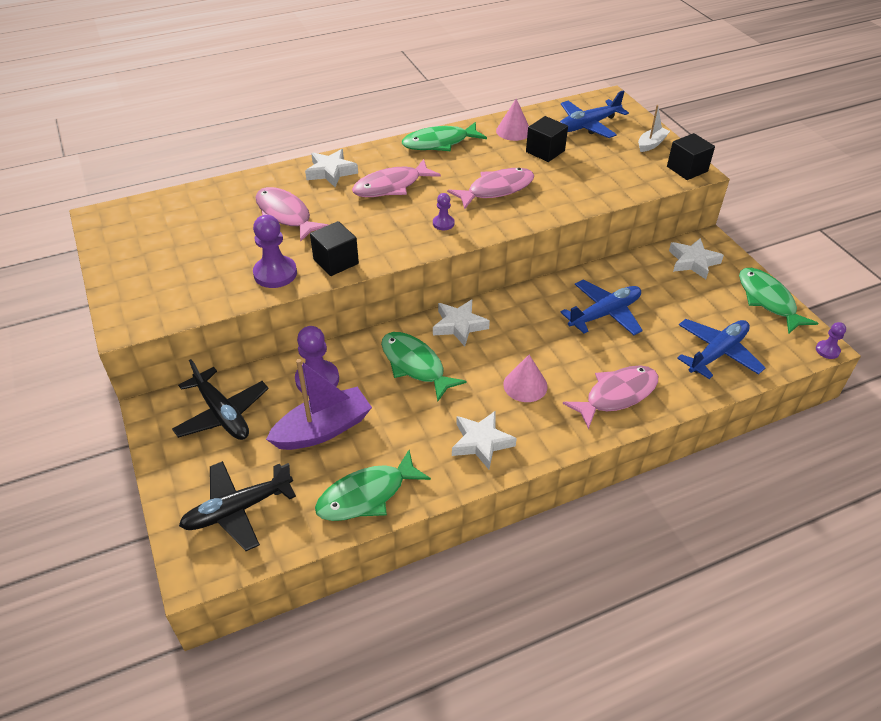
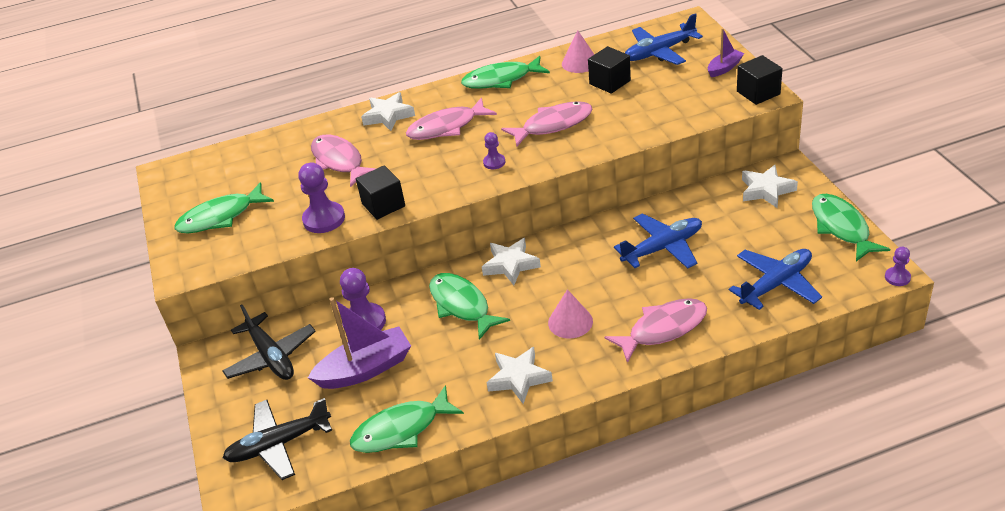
camera: 10 degrees right, 5 degrees down
white boat [638,105,670,152] -> purple boat [708,28,744,77]
none -> green fish [175,182,274,234]

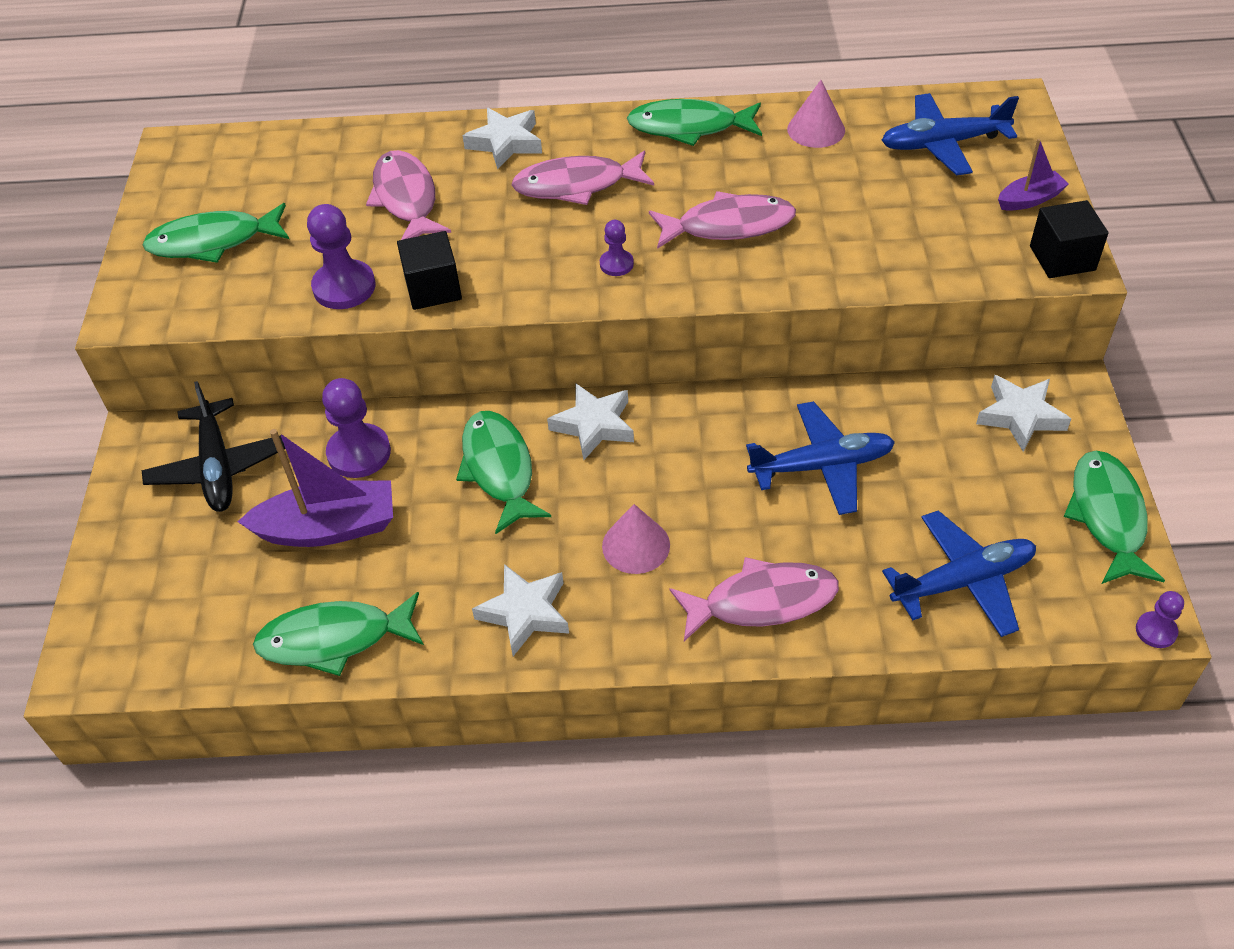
camera: 15 degrees right, 10 degrees up
black plane [223,398,332,480] -> none
black cube [588,46,631,94] -> none

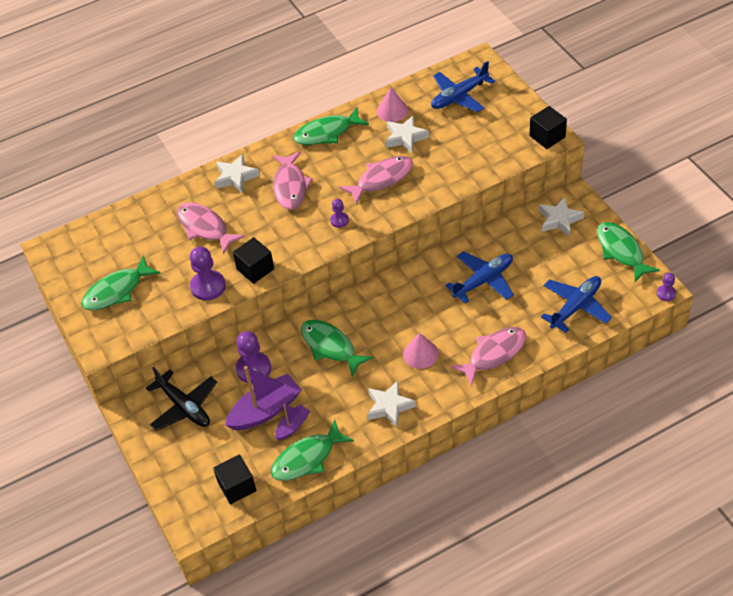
camera: 25 degrees left, 0 degrees up
pink fish [511,151,654,205] -> pink fish turned 60 degrees counterclockwise [272,152,313,210]
white star [547,384,634,460] -> white star moved to [385,116,429,153]
purple boat [998,139,1069,211] -> purple boat moved to [275,404,310,440]
none -> black cube [213,455,256,504]

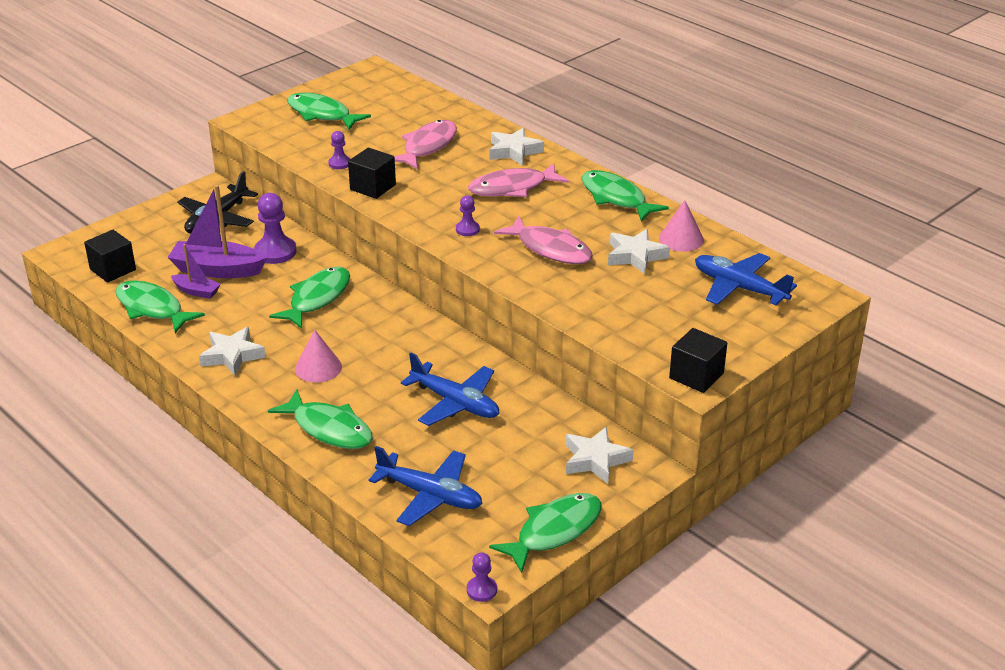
camera: 70 degrees right, 15 degrees down
purple pawn [190,246,226,301] -> purple pawn [328,131,350,169], size x0.55
purple boat [225,366,302,430] -> purple boat turned 150 degrees clockwise [167,185,267,278]
pink fish [451,327,526,386] -> green fish [268,389,373,449]

